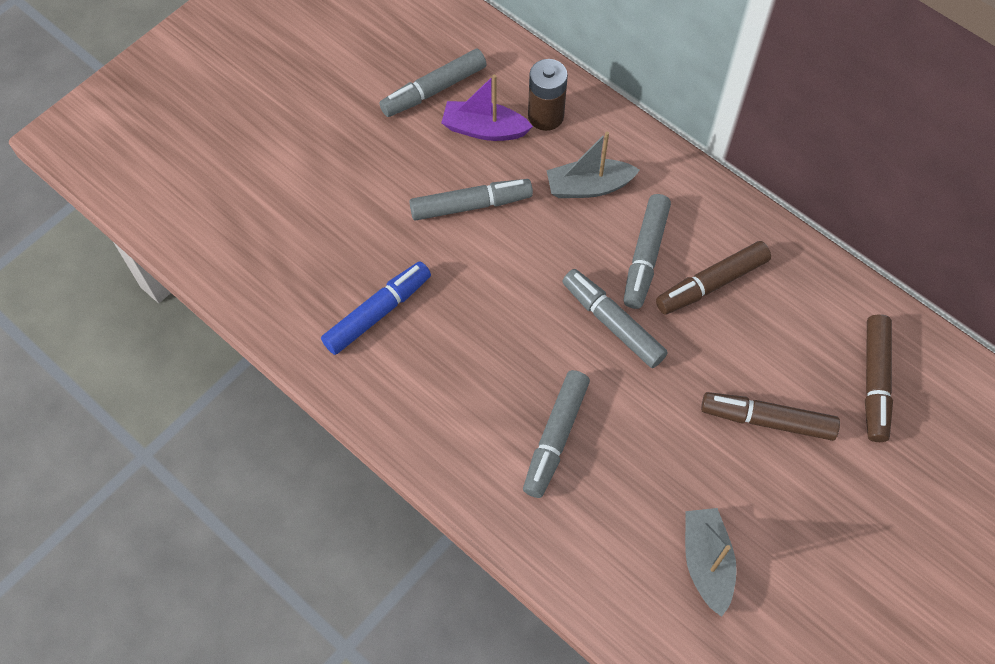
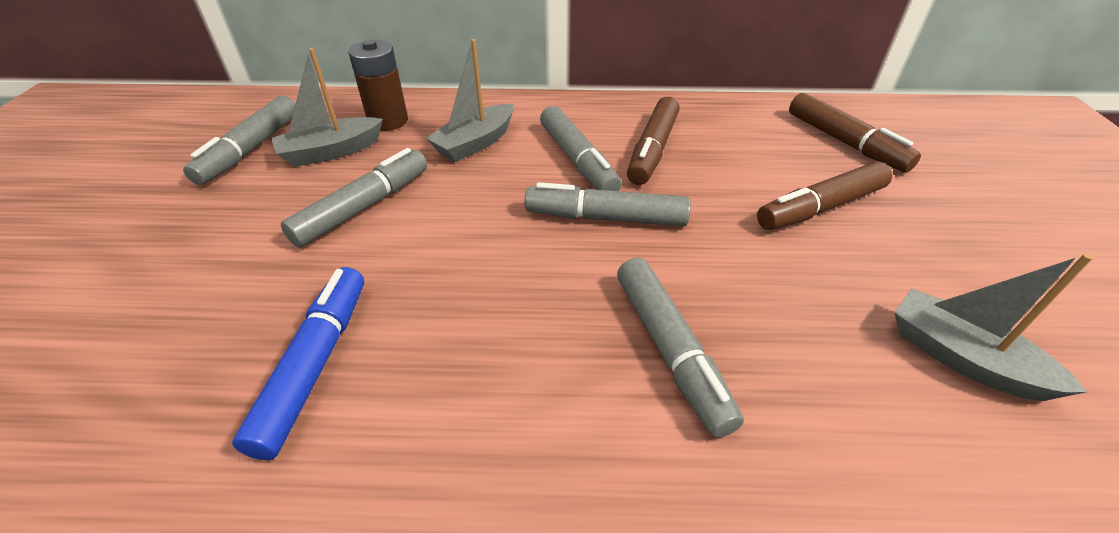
camera: 40 degrees left, 20 degrees down
purple boat [441,75,533,141] -> grey boat [271,48,383,167]

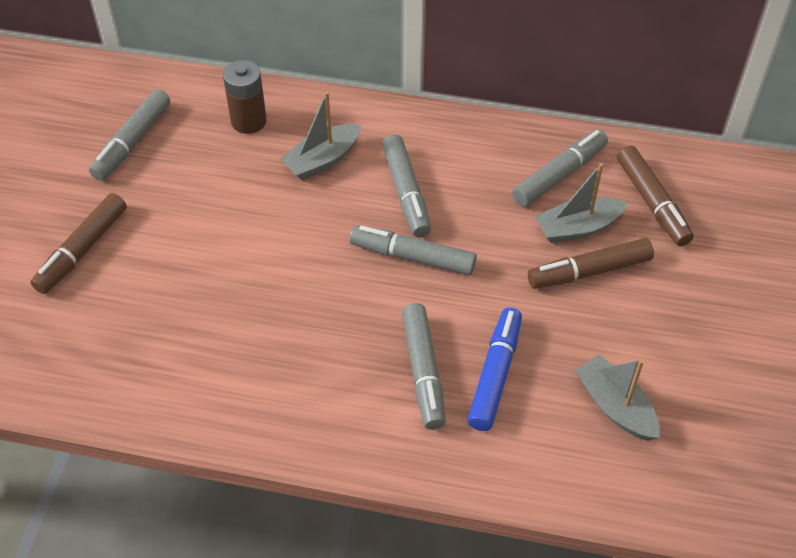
camera: 10 degrees right, 10 degrees up
blue marker [232,267,364,460] -> blue marker moved to [467,307,522,431]
grey boat [271,48,383,167] -> grey boat moved to [535,163,628,243]
grey marker [281,148,427,248] -> grey marker moved to [512,129,608,207]
brown marker [627,97,680,185] -> brown marker moved to [30,193,127,294]

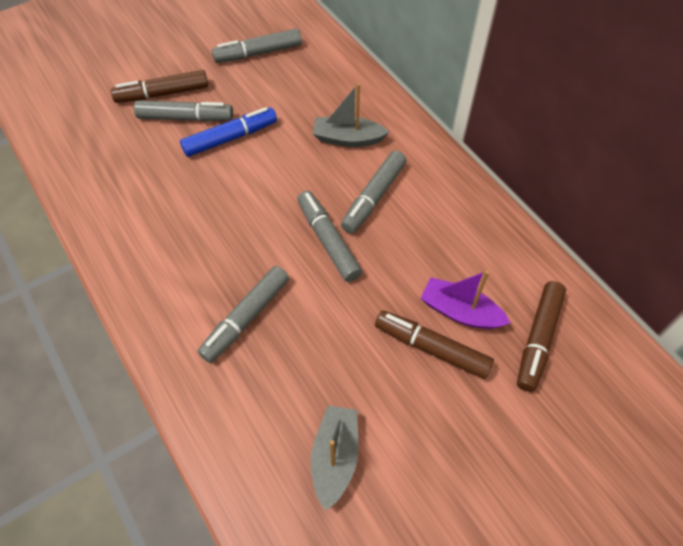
camera: 45 degrees right, 5 degrees up
brown battery [223,60,267,134] -> none
blue marker [467,307,522,431] -> blue marker moved to [180,107,277,157]
grey marker [512,129,608,207] -> grey marker moved to [134,100,233,122]
grey boat [535,163,628,243] -> purple boat [420,270,510,329]

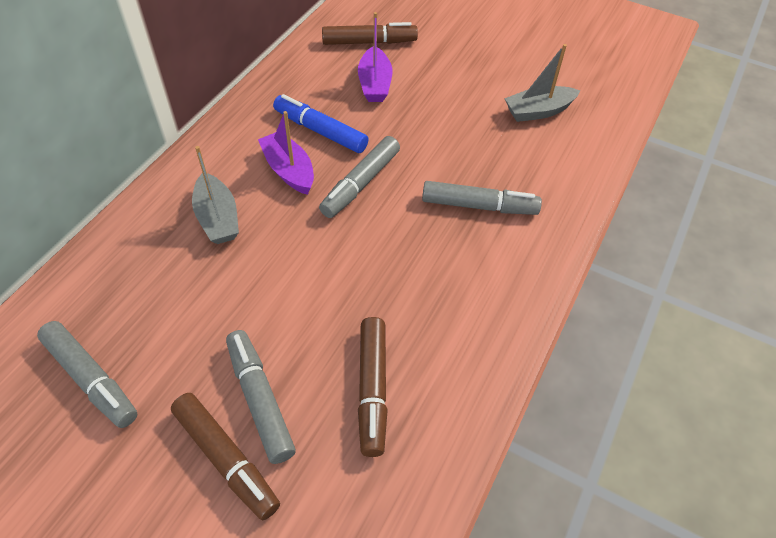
camera: 120 degrees left, 5 degrees down
blue marker [180,107,277,157] -> blue marker moved to [273,94,369,153]
grey marker [341,151,406,234] -> purple boat [258,111,314,195]
brown marker [375,310,494,379] -> brown marker moved to [358,317,388,457]

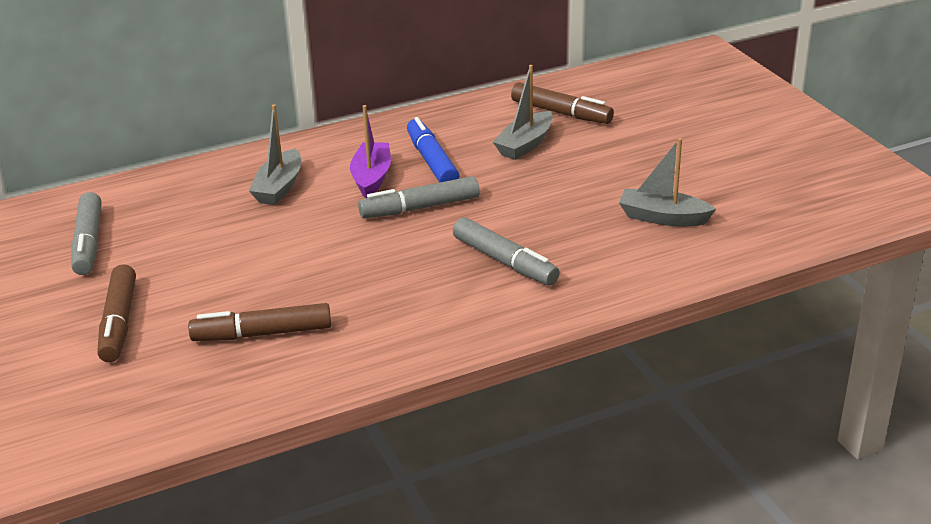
camera: 40 degrees right, 20 degrees down
grey marker [226,330,296,464] -> none
purple boat [358,12,393,102] -> grey boat [493,65,553,160]
brown marker [358,317,388,457] -> brown marker turned 45 degrees clockwise [188,303,331,341]

